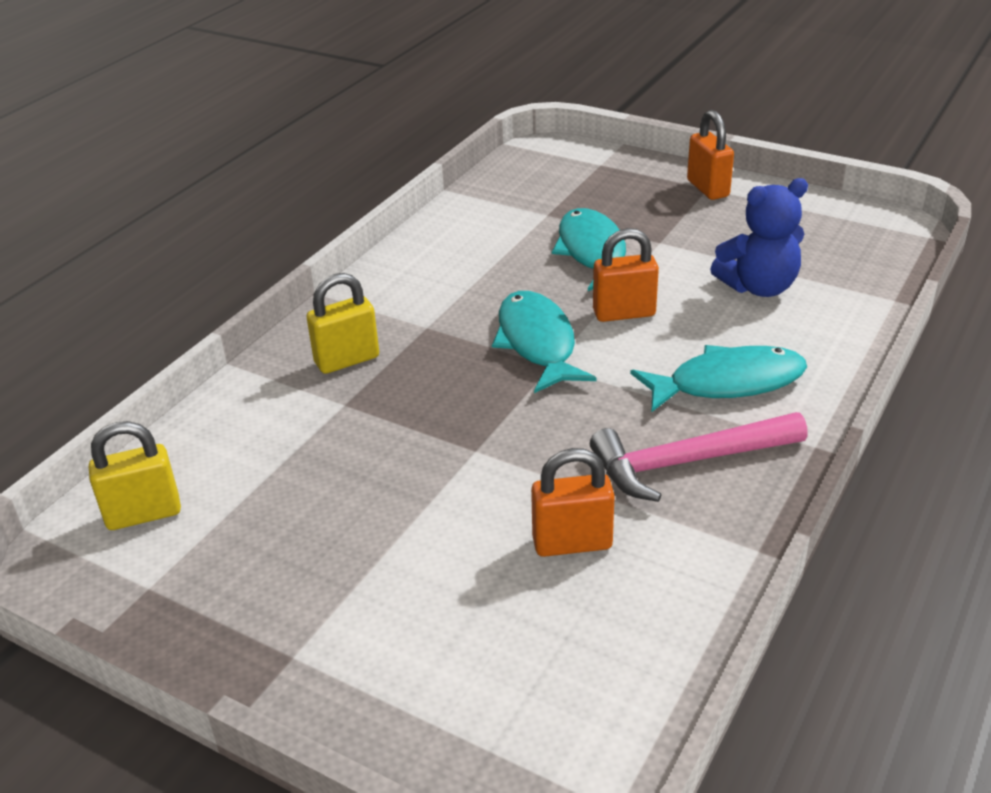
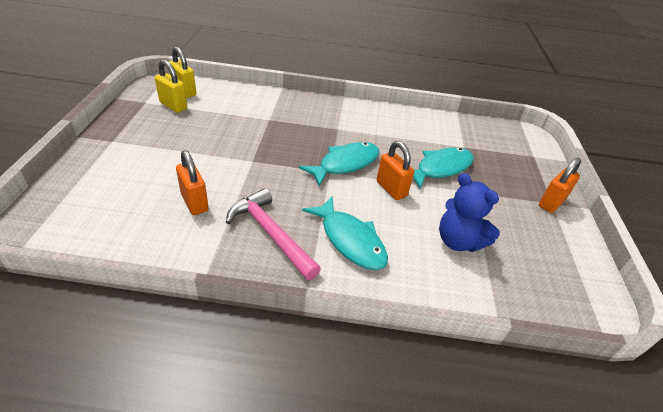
camera: 60 degrees right, 5 degrees up
yellow padlock [306,273,379,374] -> yellow padlock moved to [155,60,187,113]

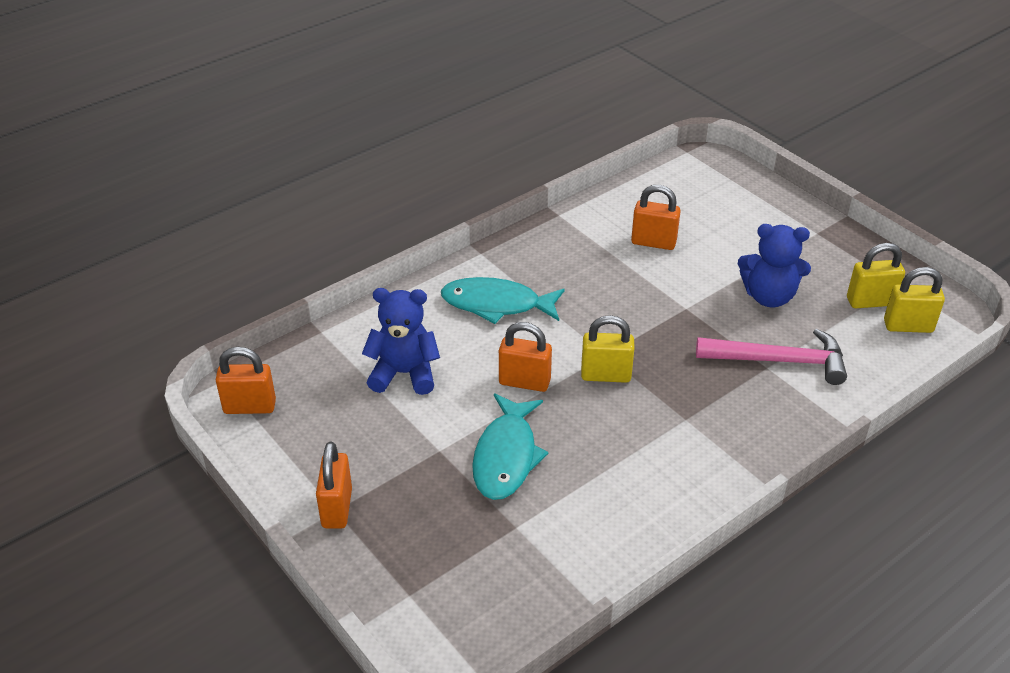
camera: 140 degrees right, 0 degrees up
pink hammer [226,188,321,280] -> pink hammer moved to [696,329,847,385]
turquoise fish [299,142,379,186] -> yellow padlock [581,315,635,383]
none -> orange padlock [216,347,276,414]
none -> blue teddy bear [738,224,811,307]

